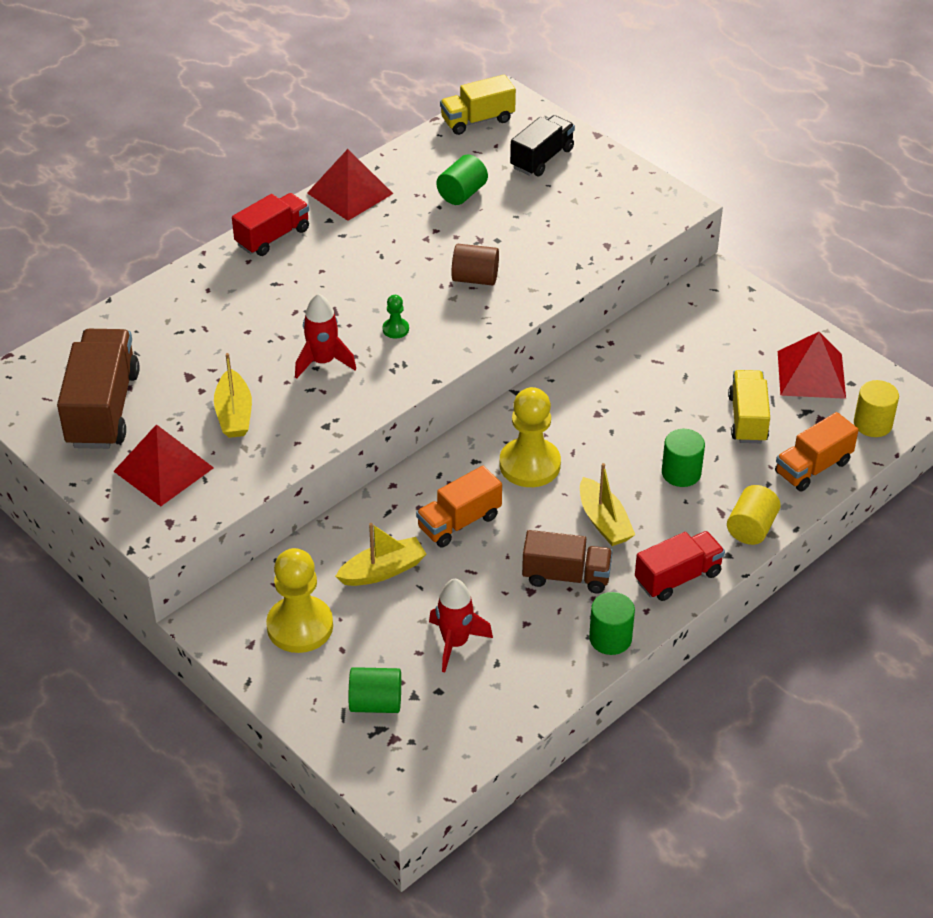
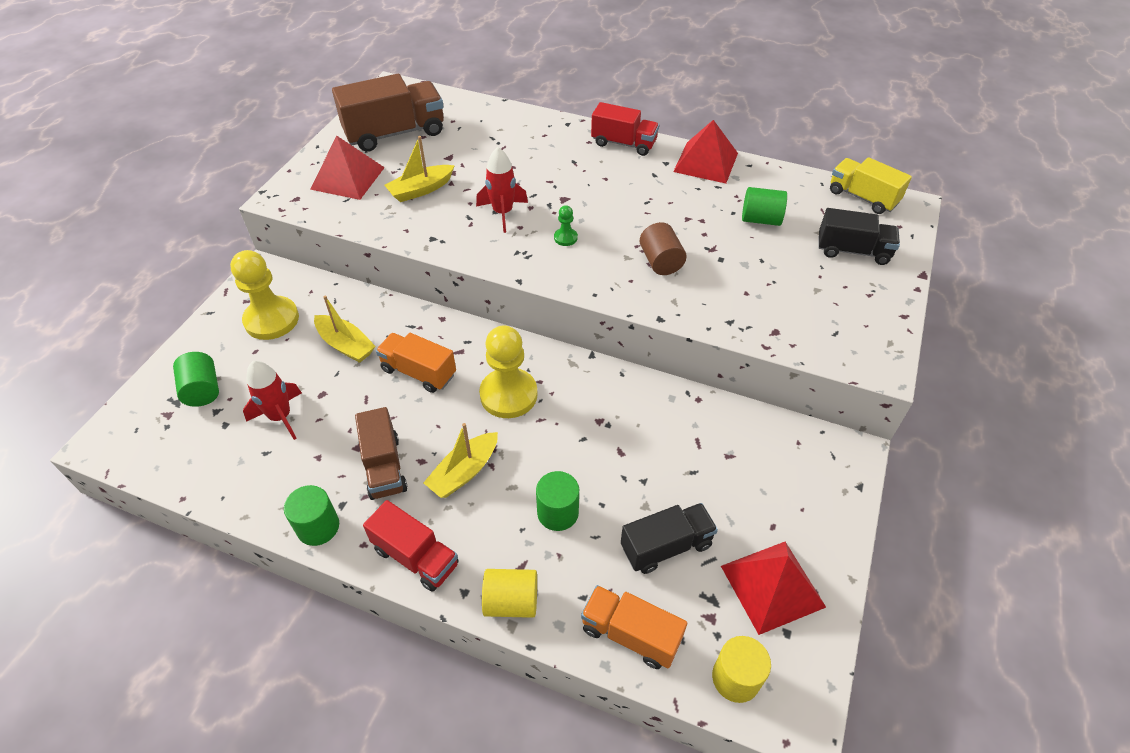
camera: 65 degrees right, 5 degrees up
yellow truck [728,370,770,443] -> black truck [621,503,718,574]

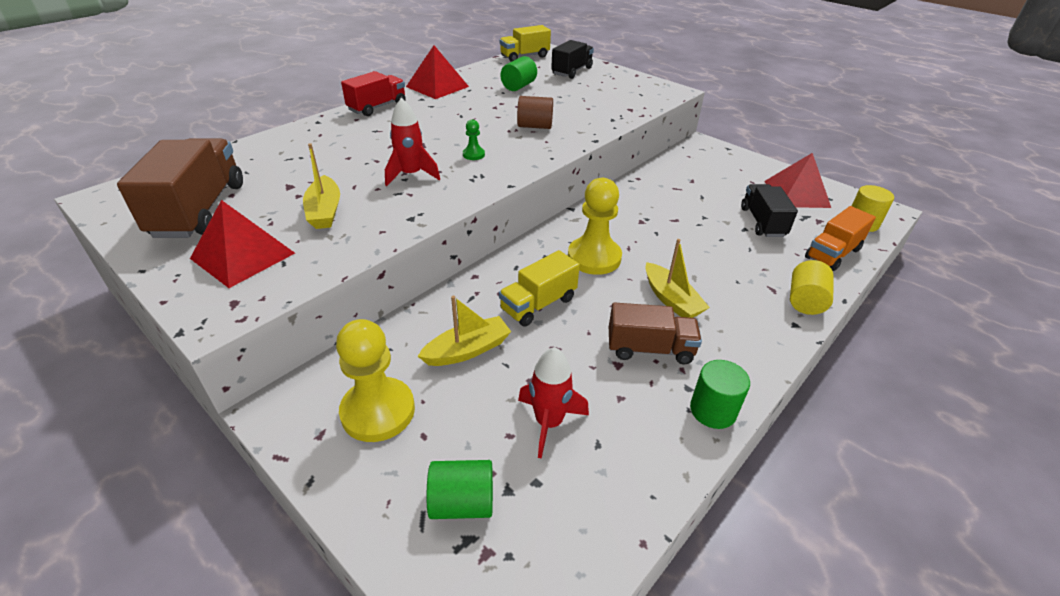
camera: 70 degrees left, 10 degrees down
red truck [363,500,459,592] -> none
orange truck [376,333,456,393] -> yellow truck [499,250,580,327]
green cylinder [536,471,579,531] -> none

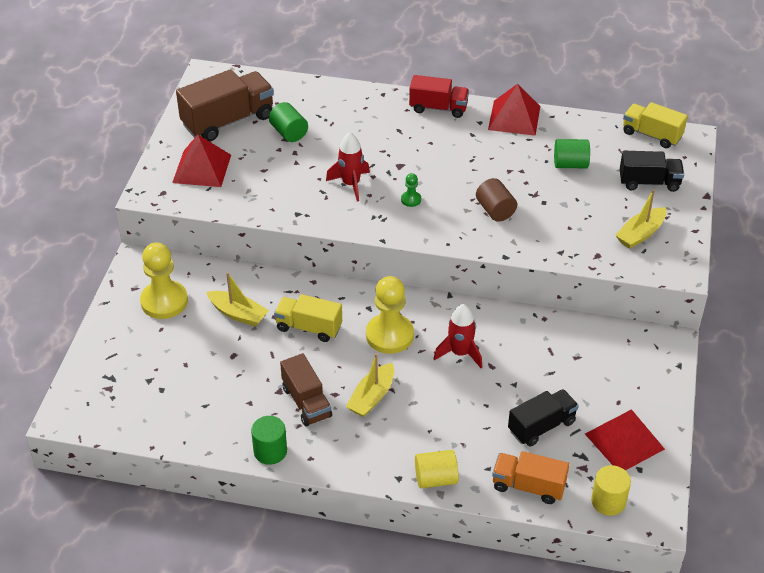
camera: 60 degrees right, 5 degrees up
yellow boat [303,143,340,229] -> yellow boat moved to [615,189,666,249]
green cylinder [427,460,493,519] -> green cylinder moved to [269,102,308,142]
red rocket [518,347,589,459] -> red rocket moved to [434,304,482,368]

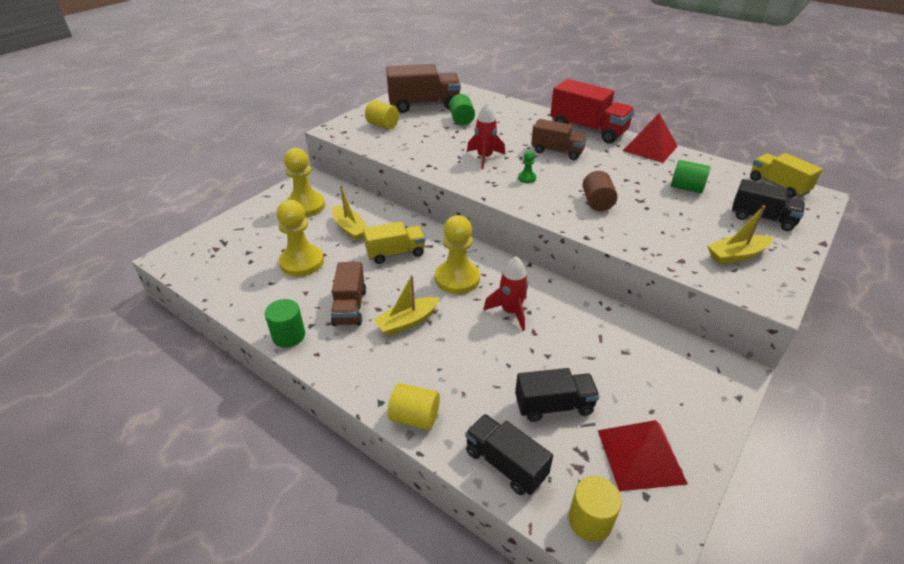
camera: 25 degrees right, 5 degrees down
red pyramid [172,134,231,187] -> yellow cylinder [365,100,399,129]
yellow truck [274,294,342,342] -> yellow truck turned 120 degrees clockwise [363,222,425,264]
red truck [409,75,469,118] -> red truck [550,79,635,144], size x1.57
orange truck [492,451,569,504] -> black truck [465,414,553,495]
none -> yellow pawn [277,200,324,277]
none -> brown truck [531,119,587,160]

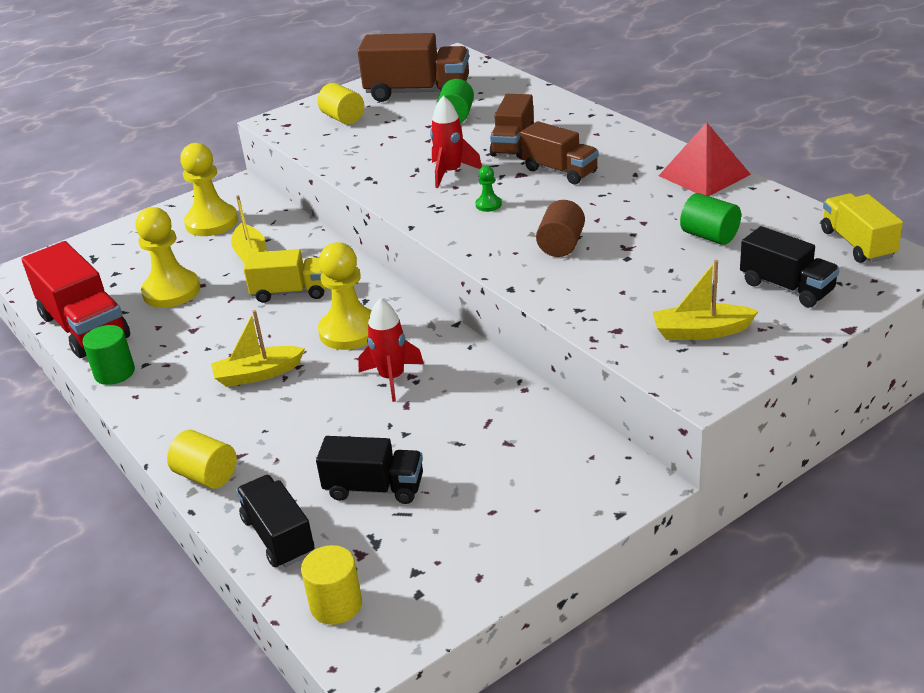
camera: 20 degrees right, 5 degrees down
brown truck [331,262,366,326] -> brown truck moved to [490,94,534,158]
red truck [550,79,635,144] -> red truck moved to [22,241,130,358]
red pyramid [598,420,688,491] -> none

